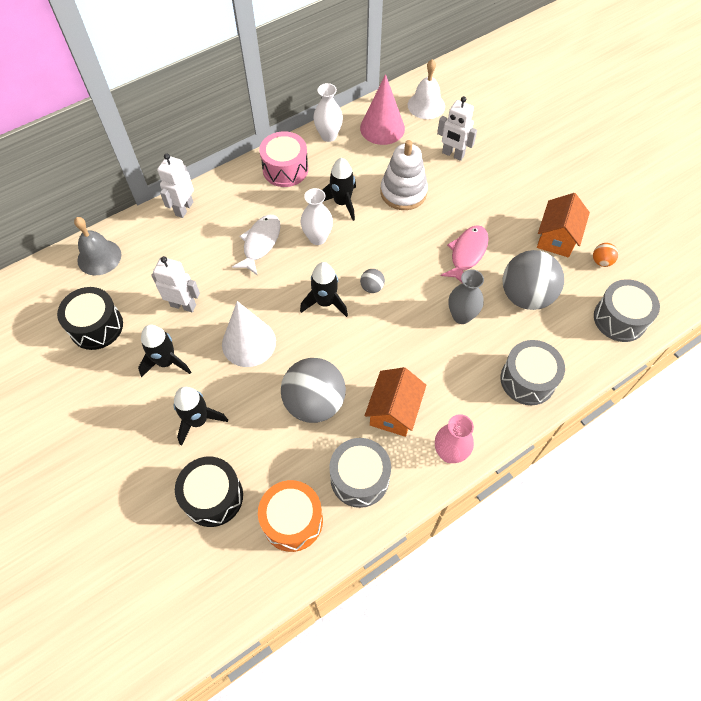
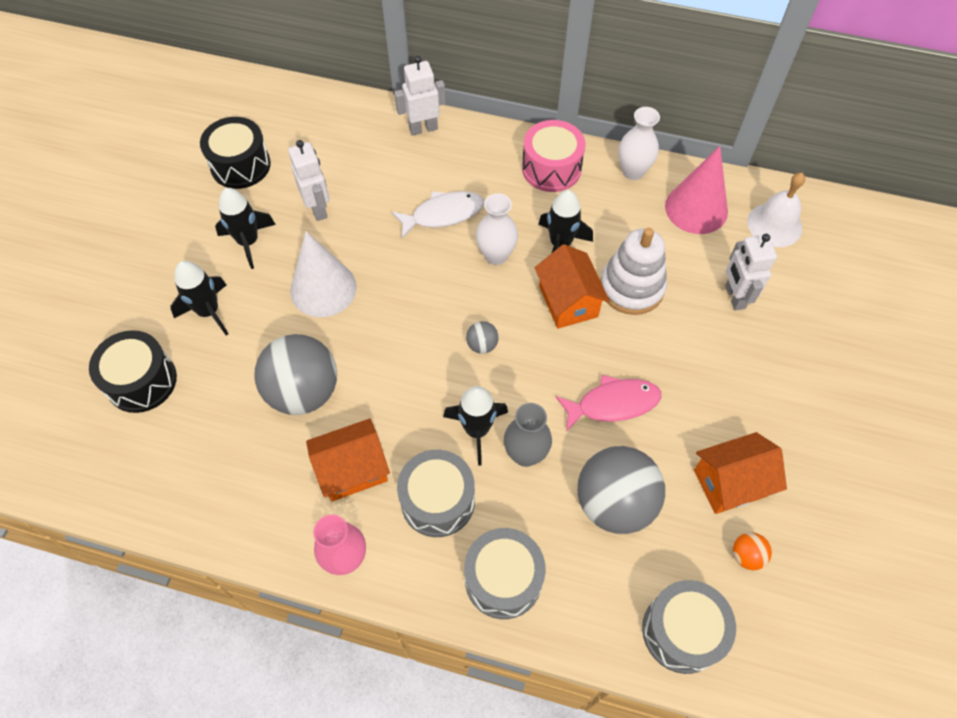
camera: 50 degrees right, 0 degrees up
grey bell [74,217,122,275] -> none
orange drum [258,480,323,552] -> none
black rocket [300,262,348,317] -> black rocket moved to [443,386,508,466]
grey drum [329,438,391,508] -> grey drum moved to [397,450,475,537]
none -> orange house [535,244,609,329]

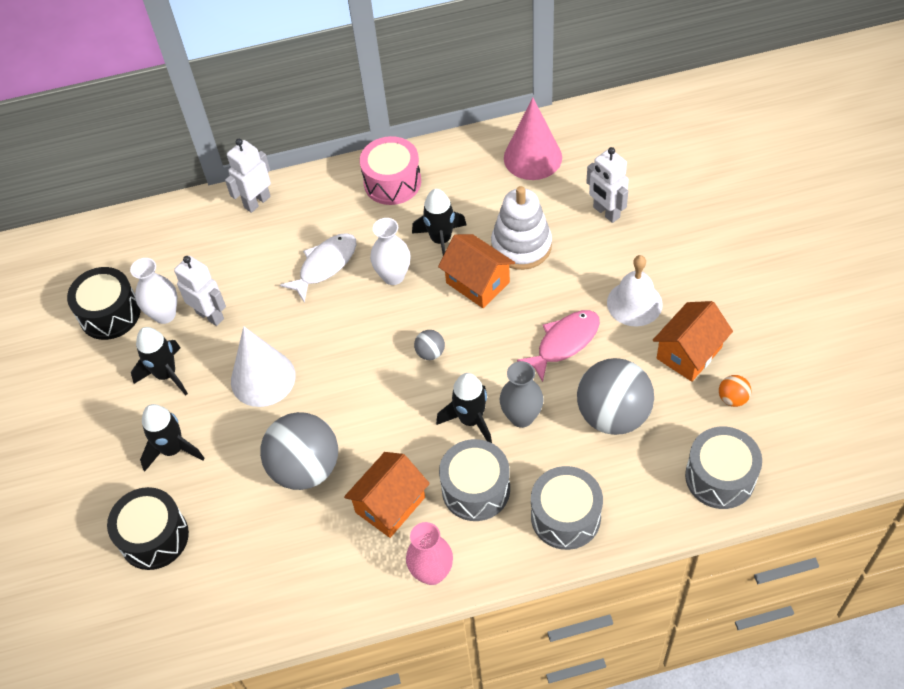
camera: 25 degrees left, 5 degrees down
white vase [618,107,660,180] -> white vase moved to [130,258,177,324]
white bell [747,173,805,247] -> white bell moved to [607,255,663,327]

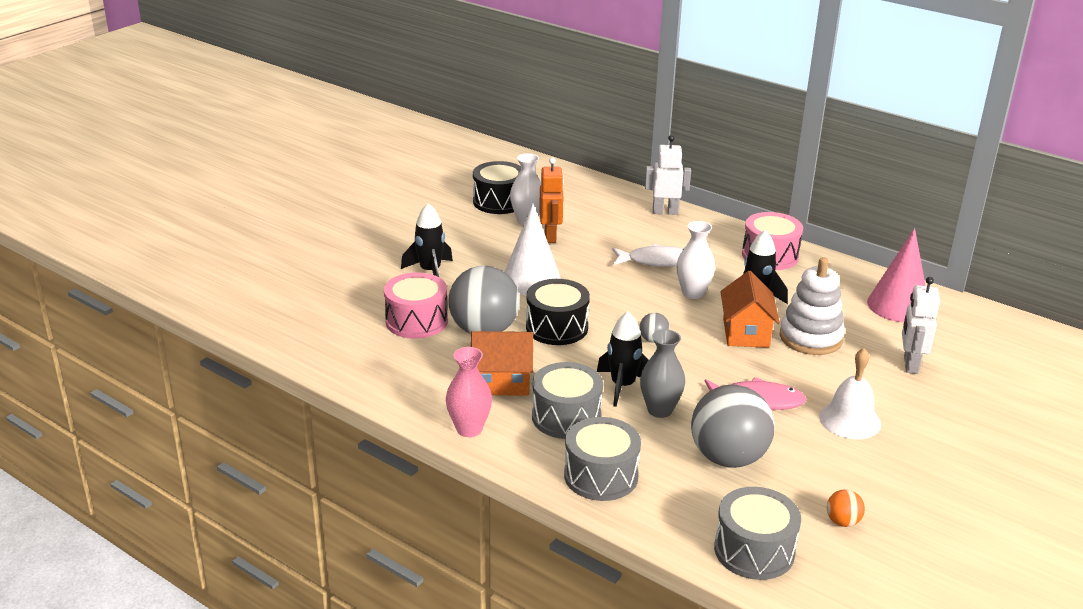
camera: 45 degrees right, 25 degrees down
black drum [107,487,189,570] -> black drum moved to [526,279,590,345]
black rocket [131,327,188,396] -> none
white robot [174,256,226,326] -> orange robot [539,157,564,243]
orange house [653,301,733,382] -> none
none -> pink drum [384,273,448,339]

